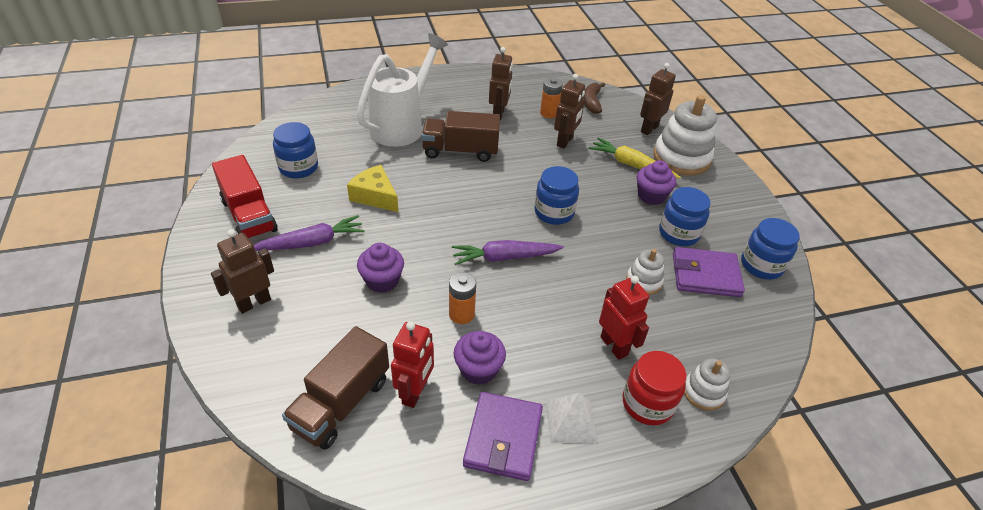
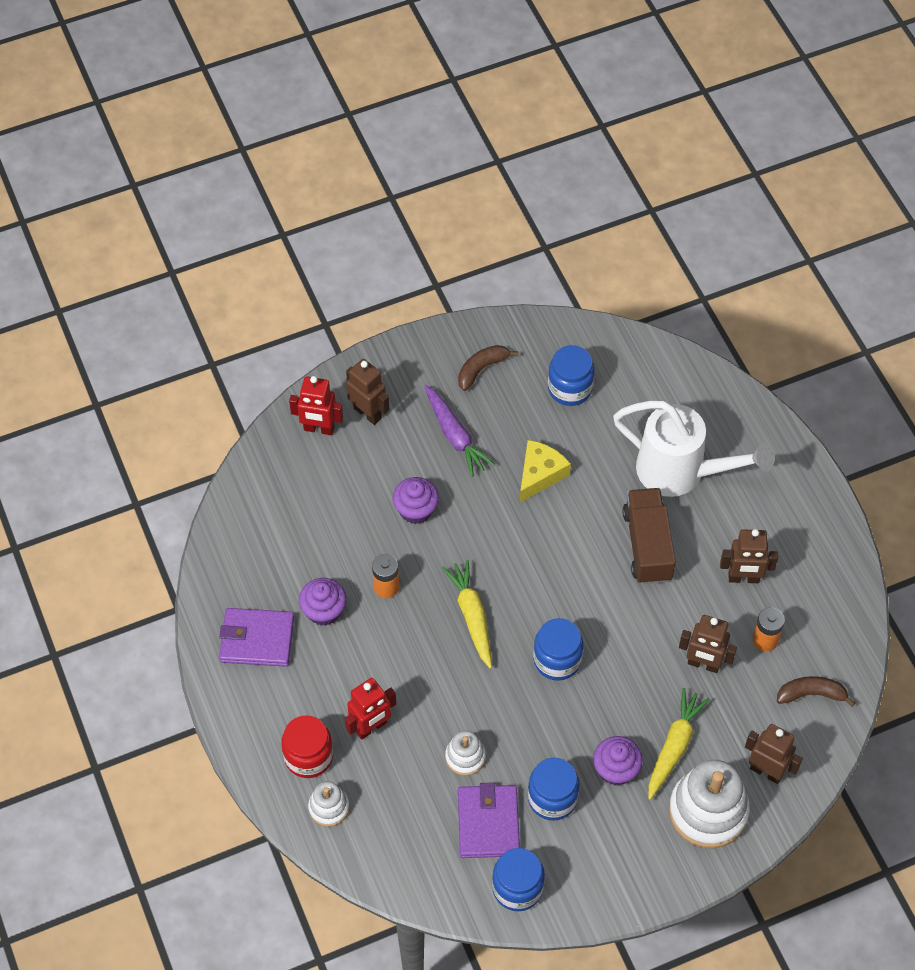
camera: 85 degrees right, 15 degrees up
red truck [212,155,278,239] -> brown banana [458,345,519,391]
brown truck [282,326,389,449] -> none
red robot [391,321,434,408] -> red robot moved to [289,376,343,435]
purple carrot [452,240,564,265] -> yellow carrot [442,560,492,669]
white pyramid [545,393,598,443] -> none

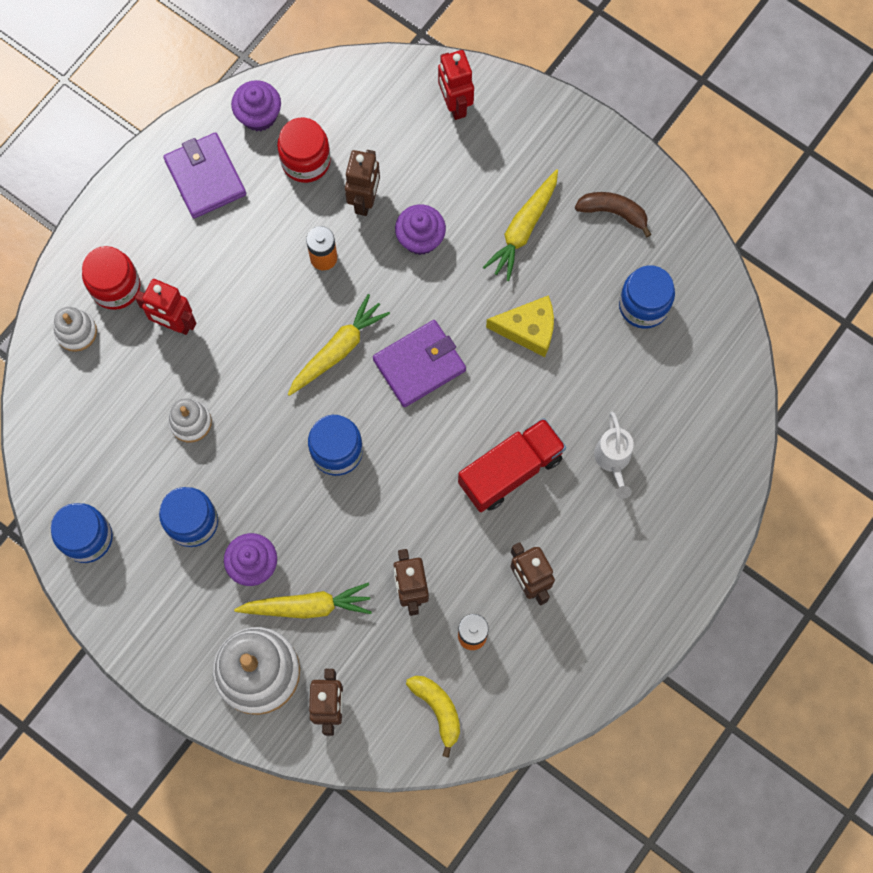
camera: 60 degrees right, 15 degrees up
purple cupcake [299,578,346,626] -> purple cupcake moved to [231,80,281,132]
brown robot [346,359,389,425] -> brown robot moved to [345,150,380,216]
purple carrot [424,385,495,477] -> yellow carrot [483,169,558,281]
purple wallet [458,783,520,858] -> purple wallet moved to [373,320,466,407]
white watering can [613,400,775,497] -> white watering can [594,411,634,499], size x0.49
brown truck [622,488,676,584] -> red truck [458,418,566,512]
brown banana [777,676,856,707] -> yellow banana [406,676,460,758]
none -> red jar [277,118,331,183]

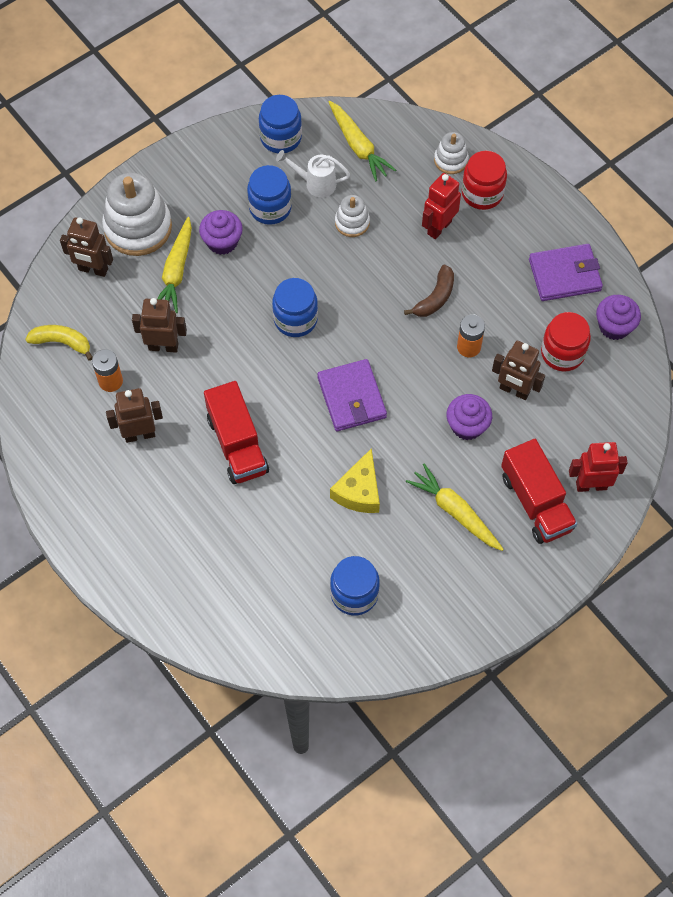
camera: 105 degrees right, 10 degrees down
yellow carrot [288,294,390,396] -> yellow carrot moved to [329,101,396,182]
yellow banana [406,676,460,758] -> yellow banana turned 150 degrees counterclockwise [25,325,93,361]
brown banana [575,192,652,237] -> brown banana moved to [404,265,454,317]
white watering can [594,411,634,499] -> white watering can moved to [276,150,350,197]
none -> red truck [501,439,577,544]

